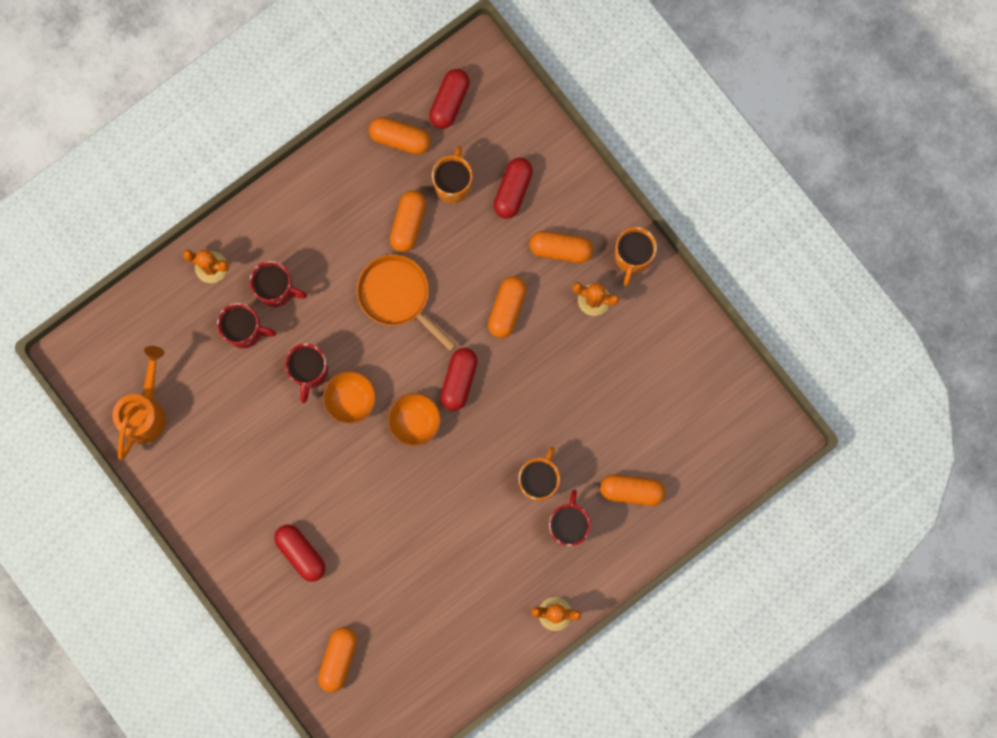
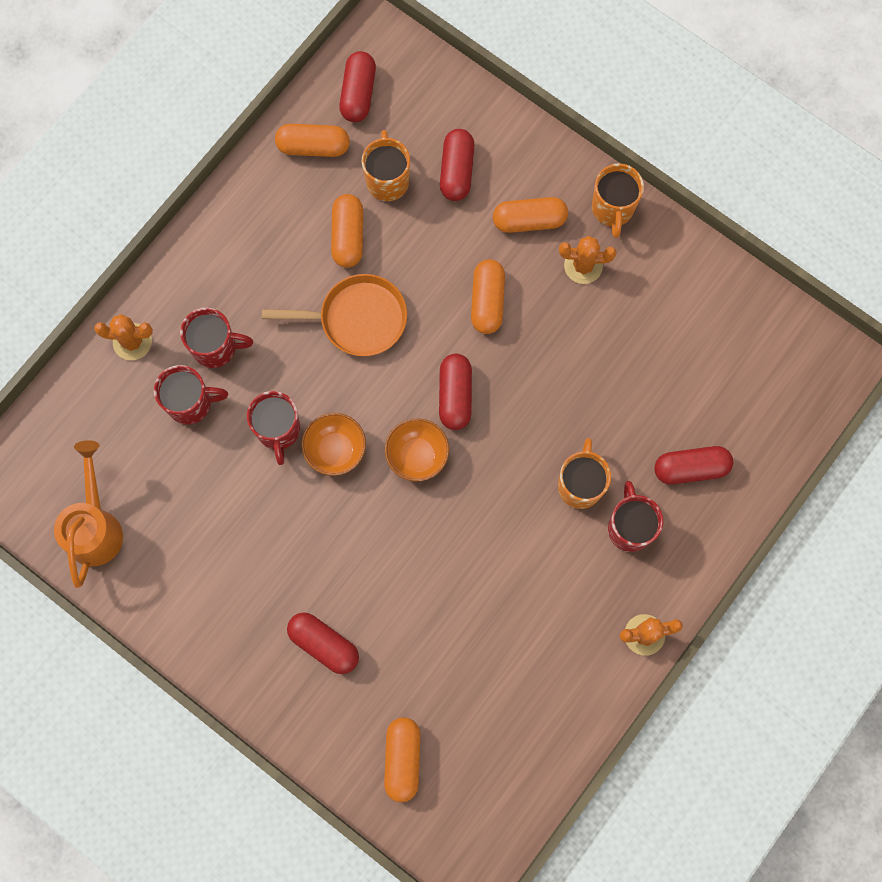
camera: 15 degrees left, 5 degrees down
orange pan [357,255,456,351] -> orange pan turned 150 degrees clockwise [262,274,407,356]
orange capsule [600,474,665,506] -> red capsule [654,446,733,485]

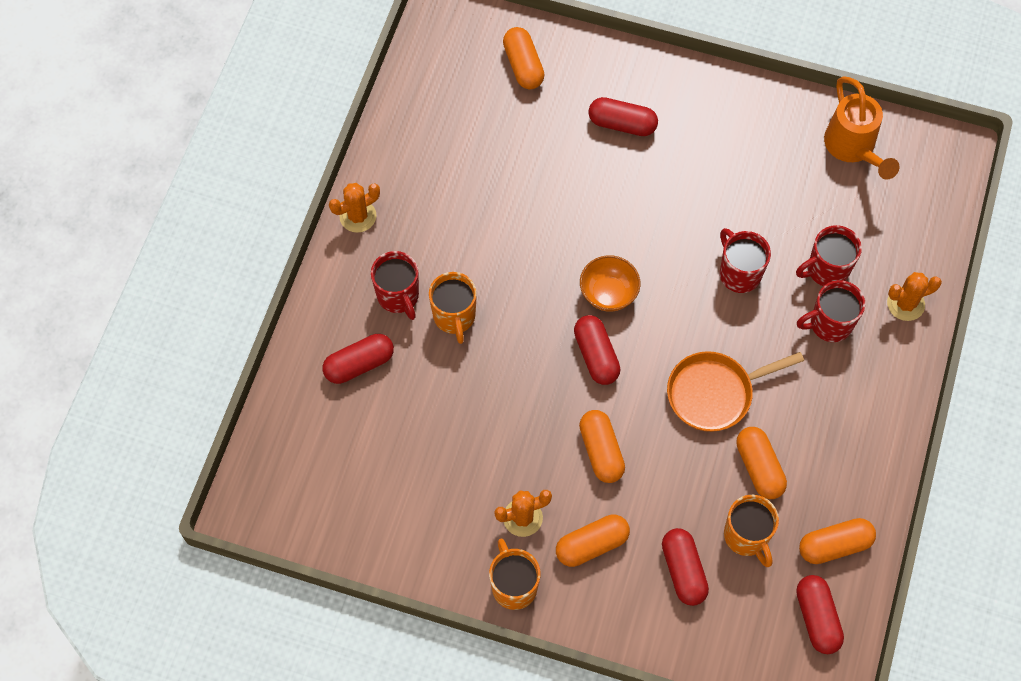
camera: 160 degrees right, 10 degrees down
orange bowl [301,413,366,476] -> none

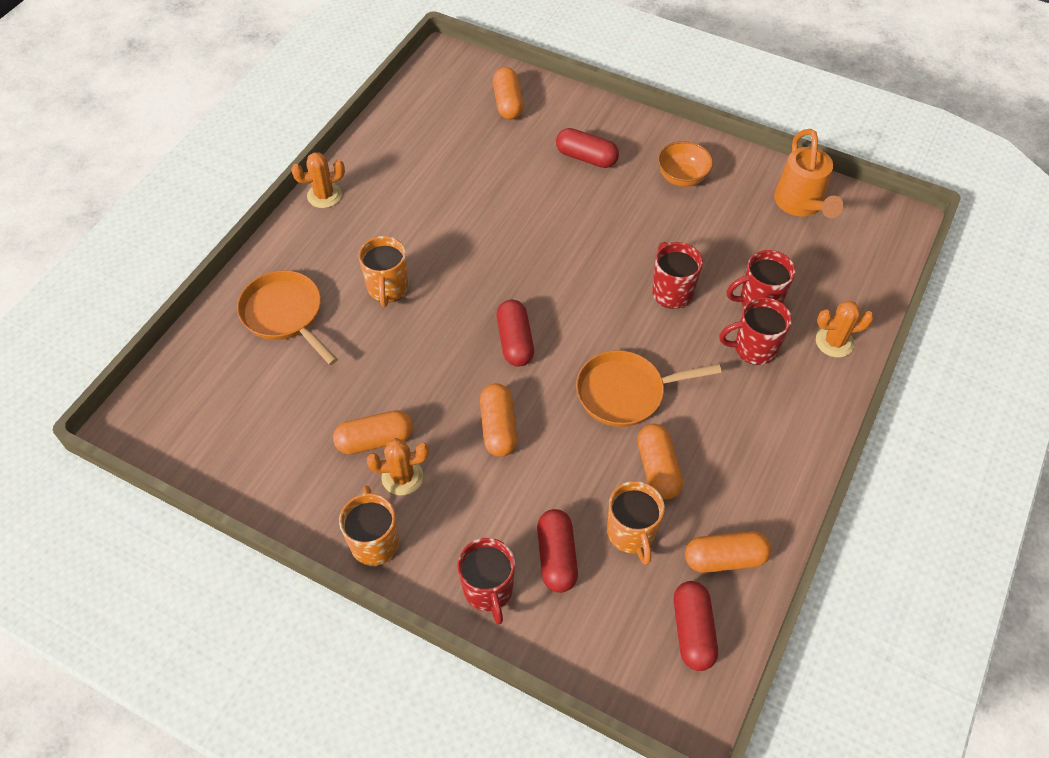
camera: 10 degrees right, 10 degrees down
red capsule [323,334,394,384] -> orange pan [237,270,338,365]
red mug [371,251,419,320] -> red mug moved to [457,538,515,624]
orange capsule [556,514,630,567] -> orange capsule moved to [333,410,413,454]
orange bowl [580,255,640,312] -> orange bowl moved to [658,141,713,187]

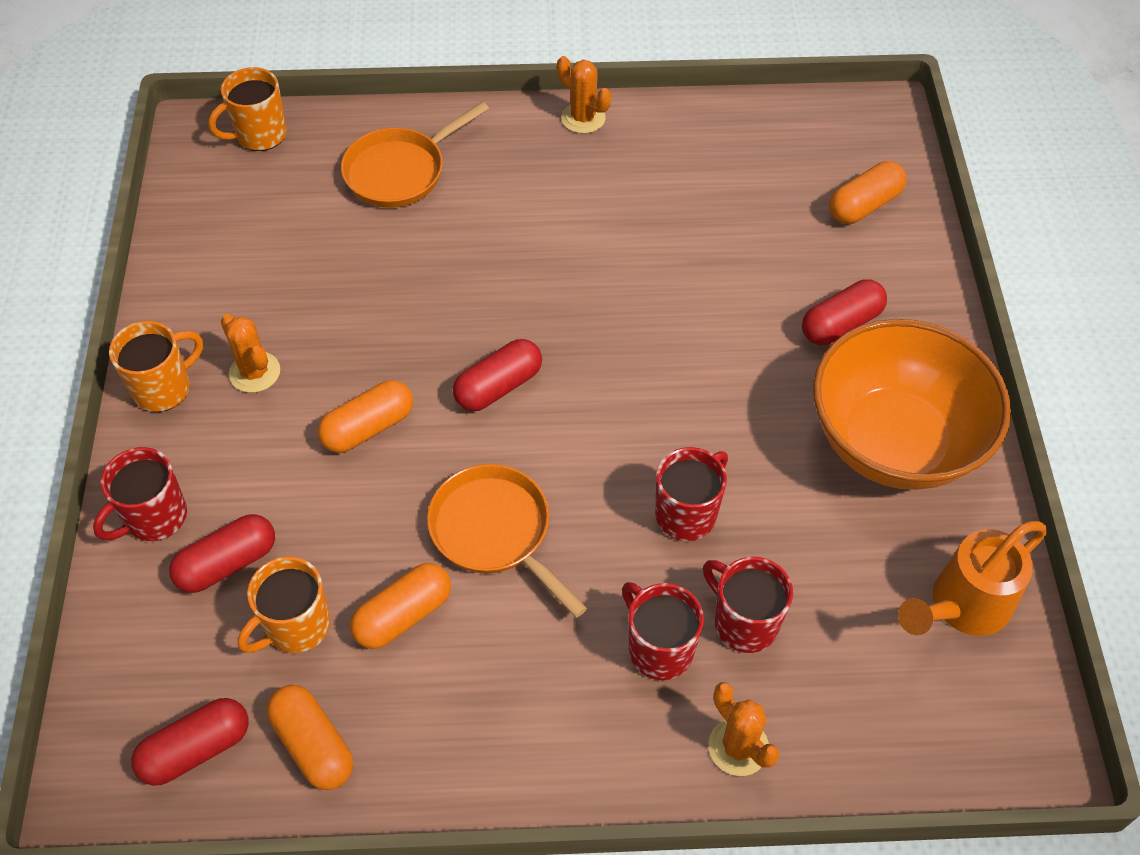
camera: 60 degrees right, 0 degrees up
orange pan [237,270,338,365] -> orange pan turned 150 degrees counterclockwise [341,102,489,208]
orange capsule [333,410,413,454] -> none
orange mug [358,236,408,307] -> orange mug moved to [208,67,287,151]
red capsule [556,128,619,168] -> red capsule turned 60 degrees clockwise [802,279,887,345]
orange bowl [658,141,713,187] -> orange bowl [813,319,1011,490], size x2.22

